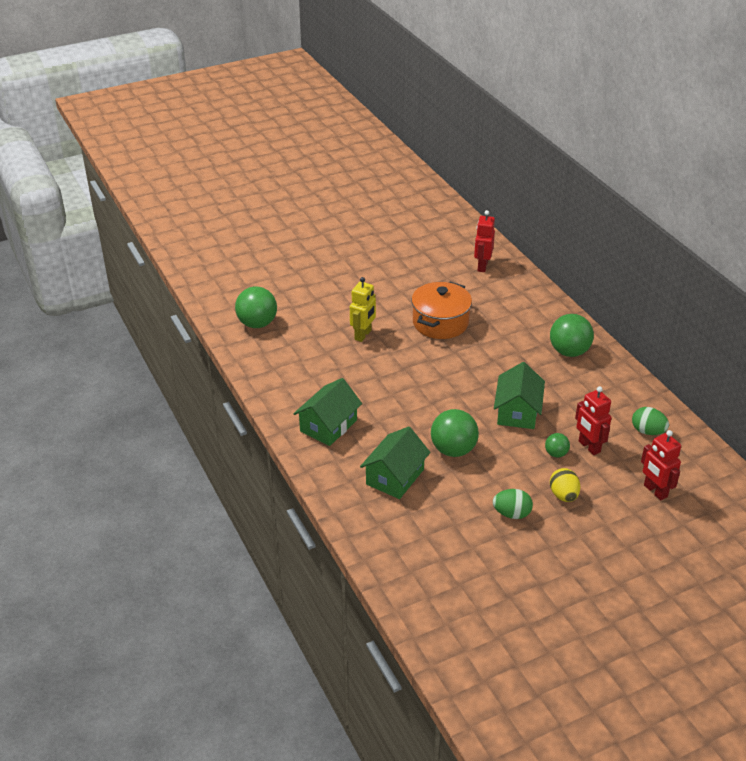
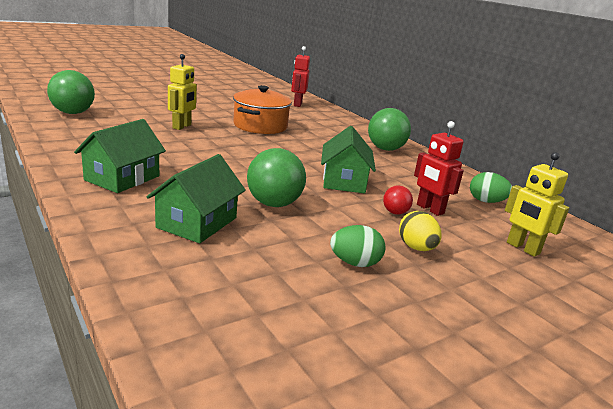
camera: 10 degrees left, 15 degrees down
green ball [545,433,570,458] -> red ball [383,185,413,215]
red robot [641,430,681,501] -> yellow robot [505,152,569,257]

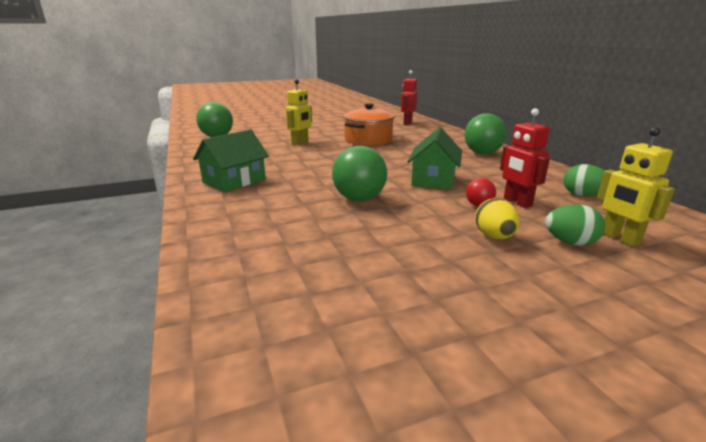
camera: 15 degrees right, 0 degrees up
green house [147,154,246,243] -> none
green egg [330,225,386,267] -> green egg moved to [545,204,605,245]

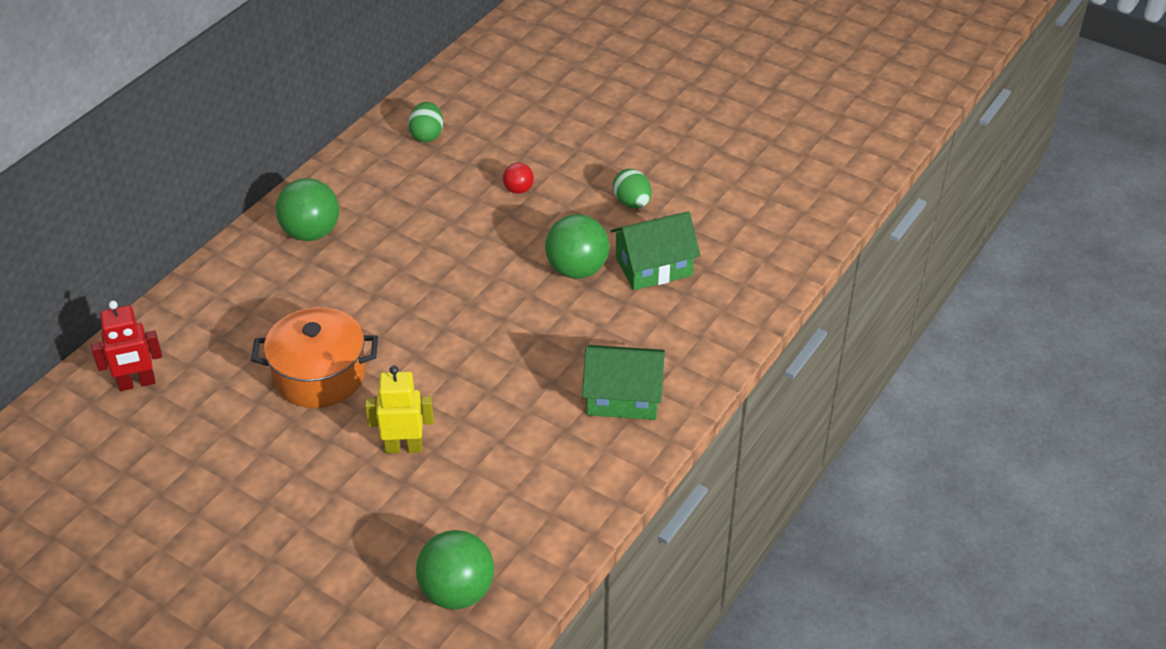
camera: 125 degrees left, 20 degrees up
green house [407,127,462,190] -> green house moved to [610,212,700,290]
yellow egg [475,198,520,239] -> none
red robot [500,108,550,208] -> none
green egg [545,204,605,245] -> green egg moved to [613,169,651,208]
yellow robot [597,127,675,247] -> none

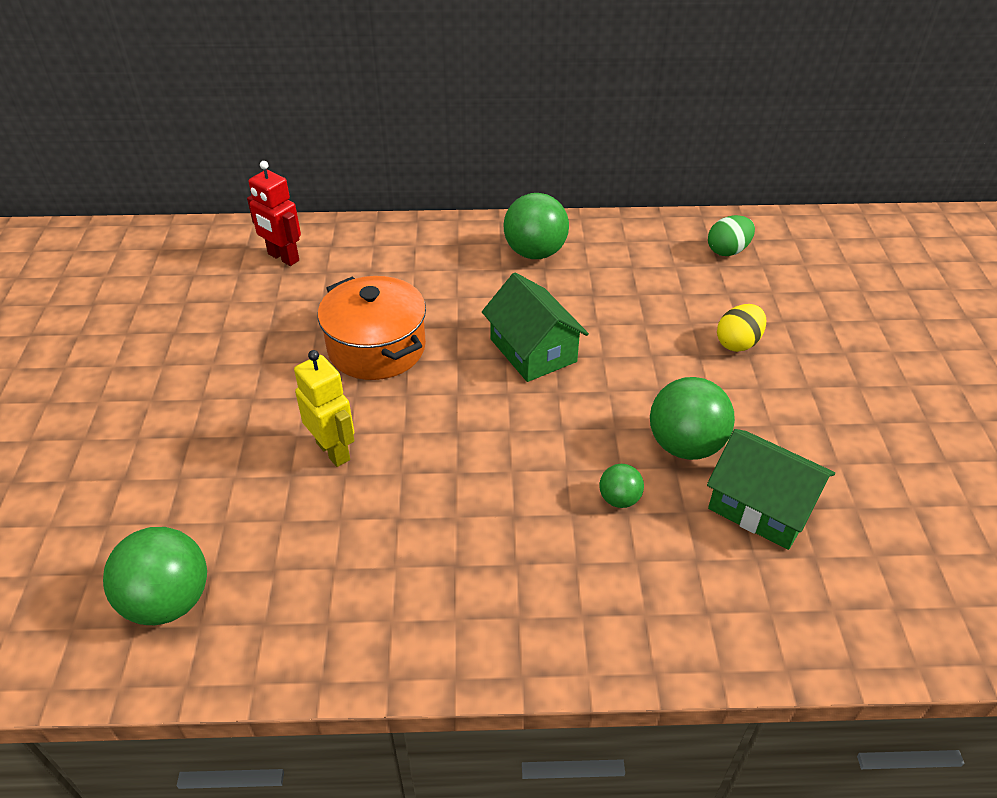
camera: 55 degrees right, 0 degrees up
red ball [503,163,534,194] -> yellow egg [717,304,766,352]
green house [582,345,665,420] -> green house moved to [482,272,589,382]
green egg [613,169,651,208] -> none
none -> green ball [599,464,644,508]

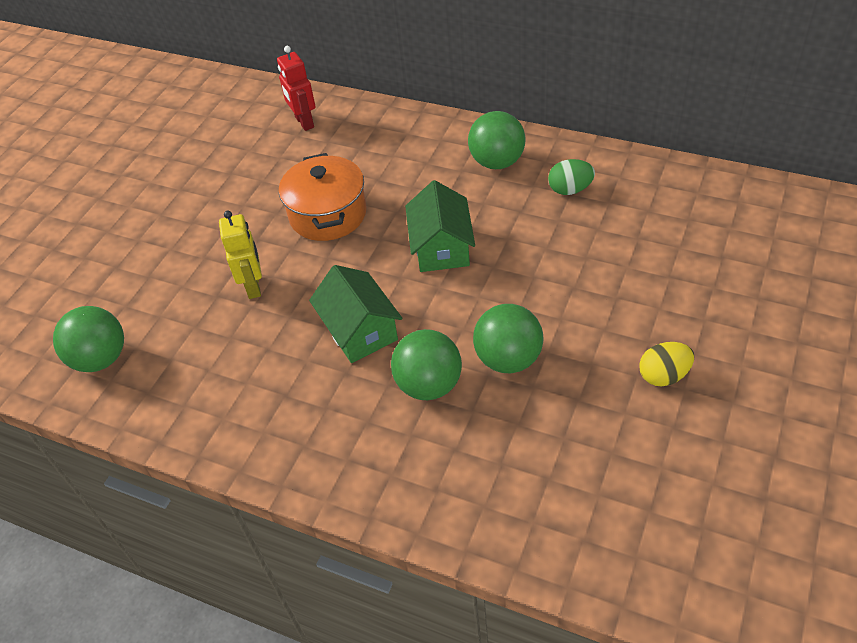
camera: 30 degrees right, 5 degrees up
green ball [599,464,644,508] -> green ball [391,329,462,400], size x1.95
green house [707,429,835,550] -> green house moved to [309,265,402,363]
green egg [708,215,755,256] -> green egg moved to [548,159,595,195]
yellow egg [717,304,766,352] -> yellow egg moved to [639,342,694,386]

